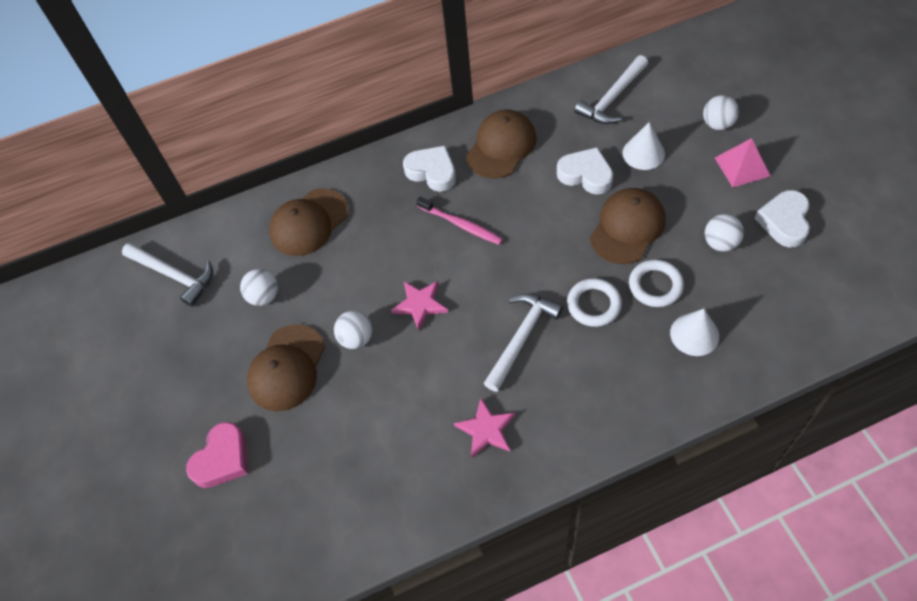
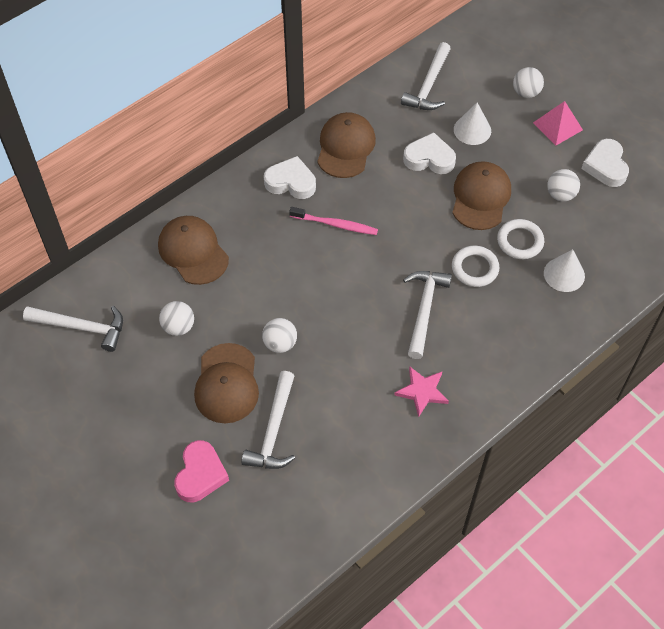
camera: 25 degrees left, 0 degrees up
brown cap [269,189,348,256] -> brown cap turned 120 degrees clockwise [158,216,229,285]
pink star [391,281,448,331] -> none
none -> white hammer [241,371,295,469]

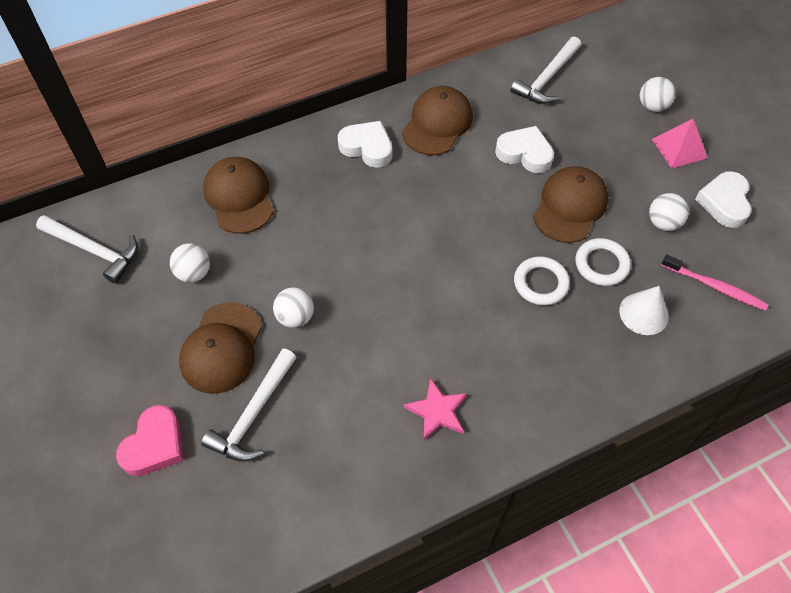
camera: 15 degrees right, 0 degrees up
pink toothbrush [289,207,378,235] -> pink toothbrush moved to [661,255,769,311]
white hammer [403,271,452,359] -> none
white cone [454,103,491,145] -> none

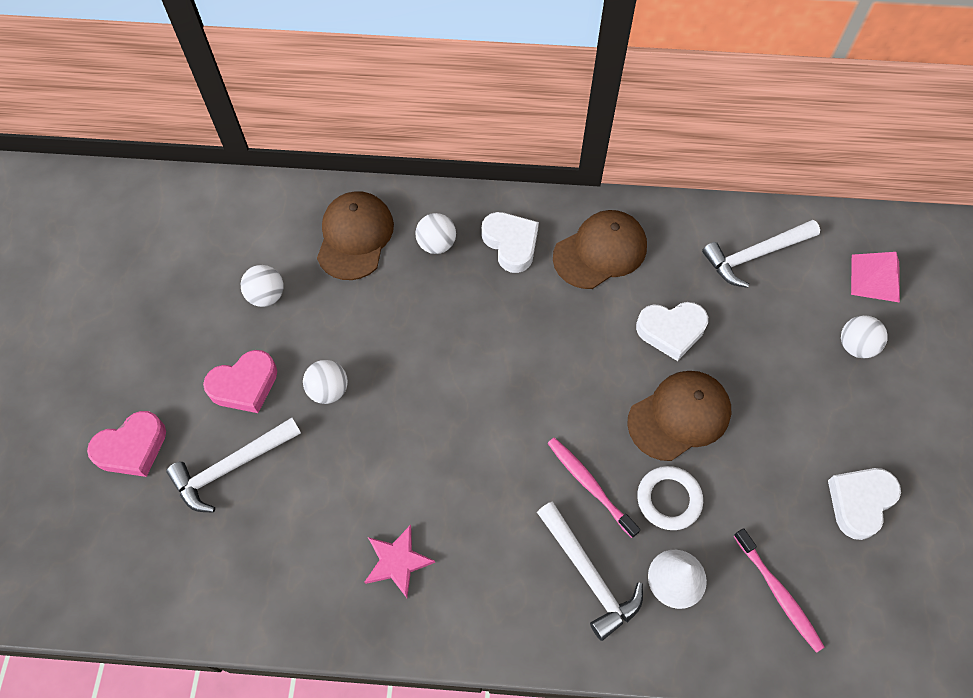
camera: 30 degrees right, 5 degrees up
white hammer [36,215,138,284] -> white hammer moved to [537,502,643,641]
brown cap [179,302,262,394] -> pink heart [203,350,277,413]
white heart [495,126,554,173] -> white heart turned 120 degrees clockwise [636,302,708,361]
white ring [514,256,570,305] -> pink toothbrush [547,438,640,538]
white ball [649,193,689,231] -> white ball moved to [415,213,456,254]
pink pyramid [652,119,708,169] -> pink pyramid moved to [851,252,900,303]

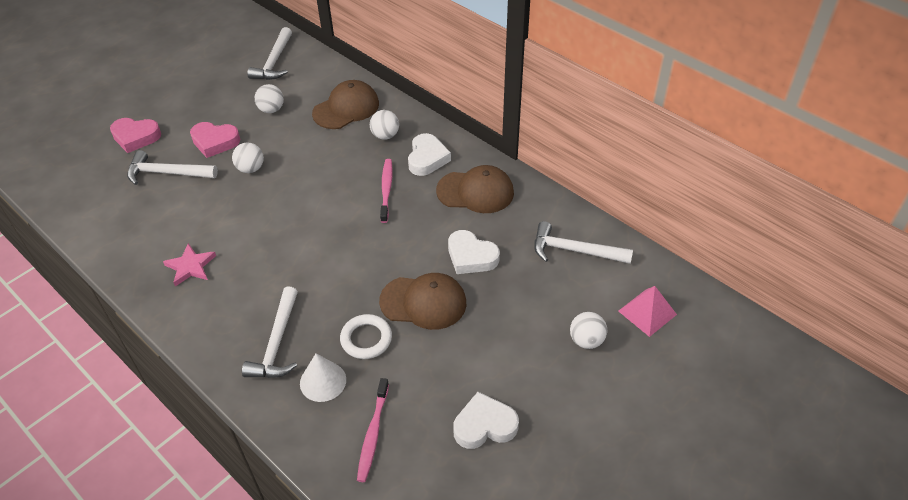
camera: 40 degrees right, 15 degrees down
pink toothbrush [547,438,640,538] -> pink toothbrush moved to [380,159,393,223]
none -> white hammer [247,27,292,80]

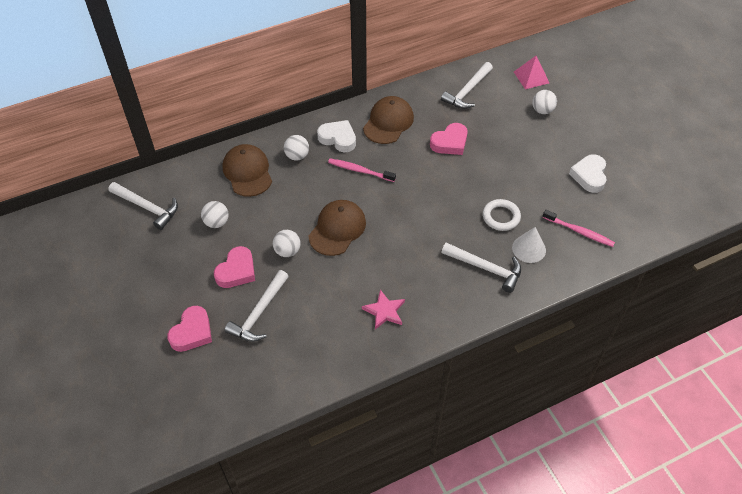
camera: 70 degrees left, 5 degrees up
brown cap [379,273,466,330] -> brown cap moved to [309,200,366,256]
white heart [448,230,500,274] -> pink heart [430,123,468,155]

